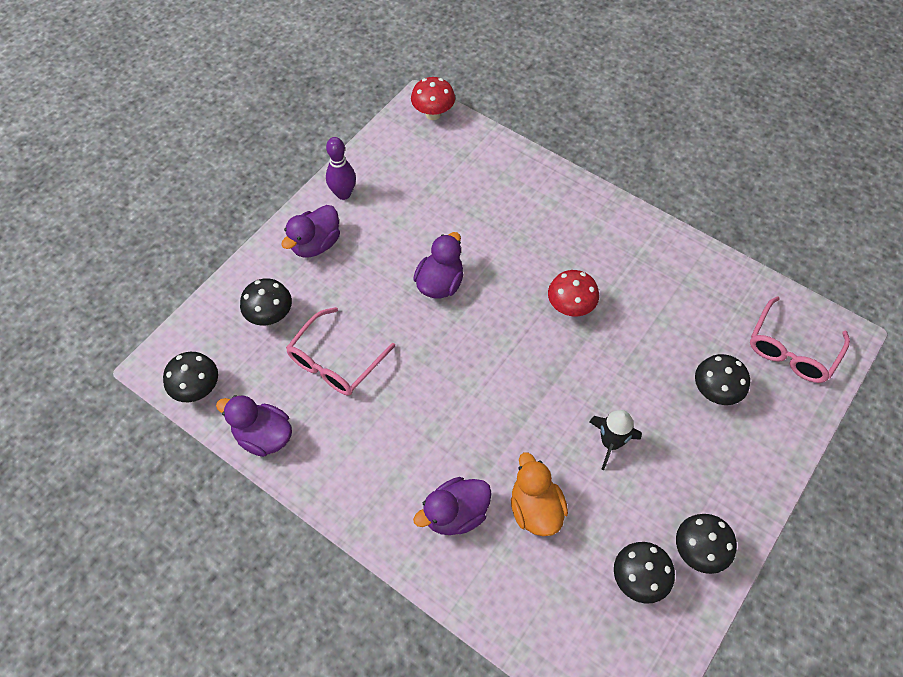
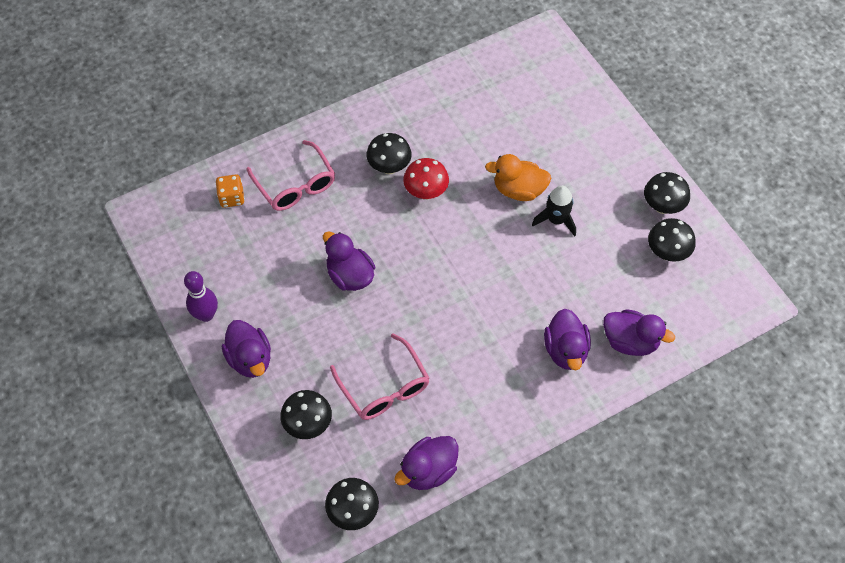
camera: 65 degrees left, 0 degrees up
red mushroom [411,77,455,120] -> none
orange duck [511,452,568,536] -> orange duck moved to [485,154,552,201]
black mushroom [695,354,750,405] -> black mushroom moved to [367,133,412,174]
pink glasses [750,296,850,383] -> pink glasses moved to [246,140,335,211]
none -> orange dice [215,174,245,208]
none -> purple duck [603,309,675,356]

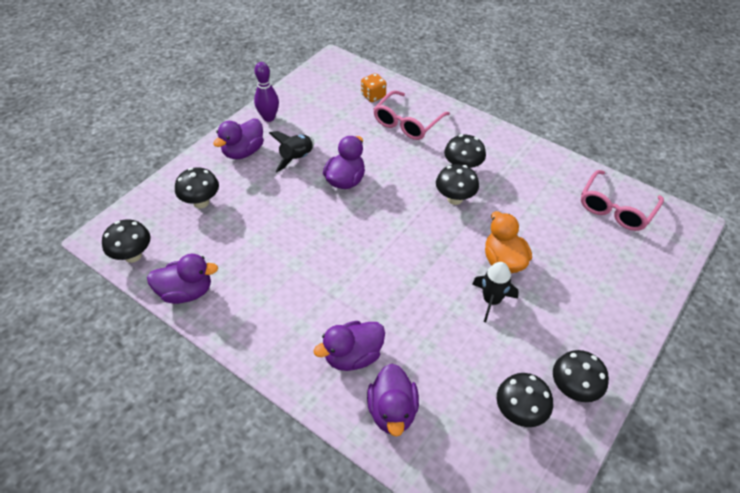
camera: 65 degrees right, 10 degrees down
pink glasses [330,334,430,420] -> pink glasses moved to [581,170,664,231]
purple duck [394,436,458,490] -> purple duck turned 150 degrees clockwise [147,254,218,304]
red mushroom [403,158,449,200] -> black mushroom [436,164,479,205]
none -> black rocket [269,131,314,172]

